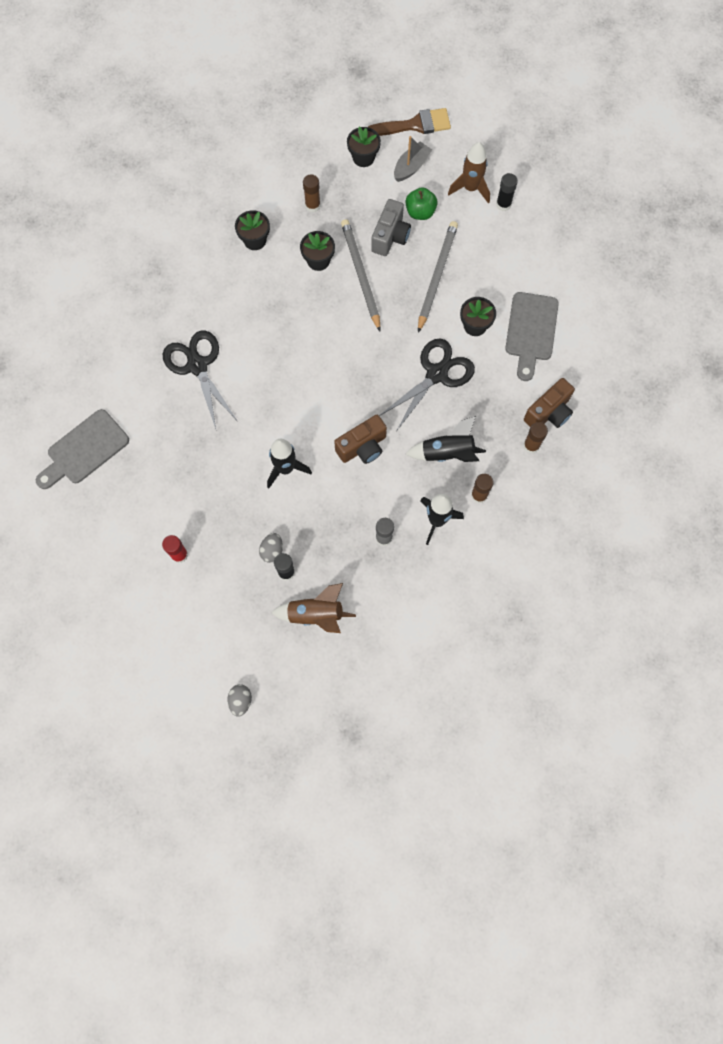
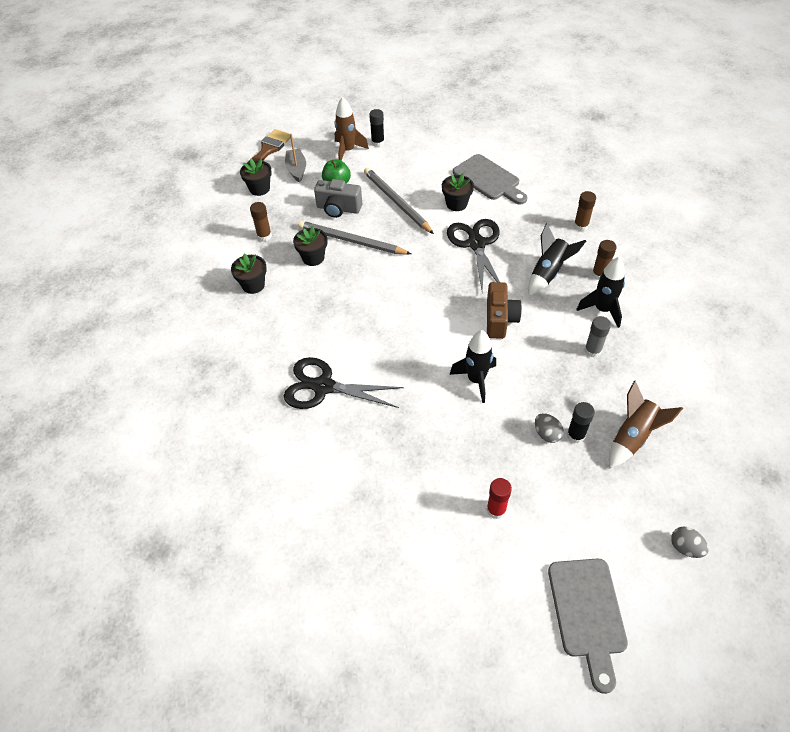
camera: 50 degrees left, 20 degrees down
grey cutting board [36,409,129,489] -> grey cutting board moved to [548,558,628,694]
grey camera [371,199,411,256] -> grey camera turned 135 degrees clockwise [314,179,362,218]
brown camera [524,378,575,428] -> none

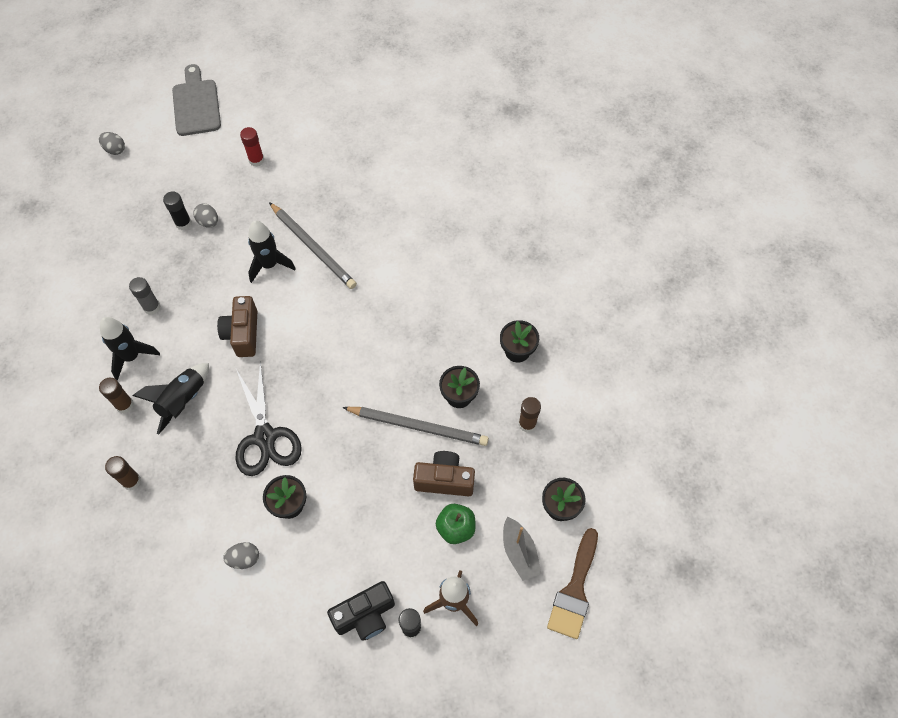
camera: 170 degrees right, 10 degrees up
black scissors [284,357,404,409] -> none
grey camera [314,179,362,218] -> brown camera [413,451,475,496]
grey pencil [364,168,434,234] -> grey pencil moved to [269,202,357,289]
grey cutting board [453,154,528,205] -> grey egg [223,542,259,569]
brown rocket [609,381,683,469] -> none
none -> black camera [327,581,395,641]

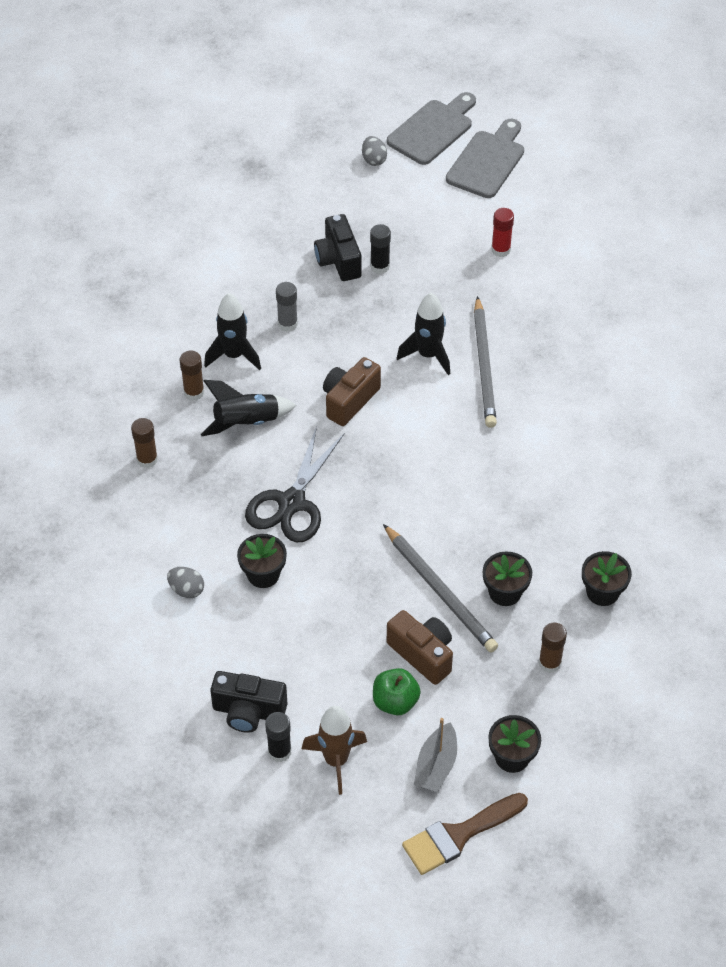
camera: 40 degrees right, 10 degrees down
grey egg [193,204,218,228] -> none
none -> black camera [314,214,362,281]
none -> grey cutting board [387,92,476,165]

